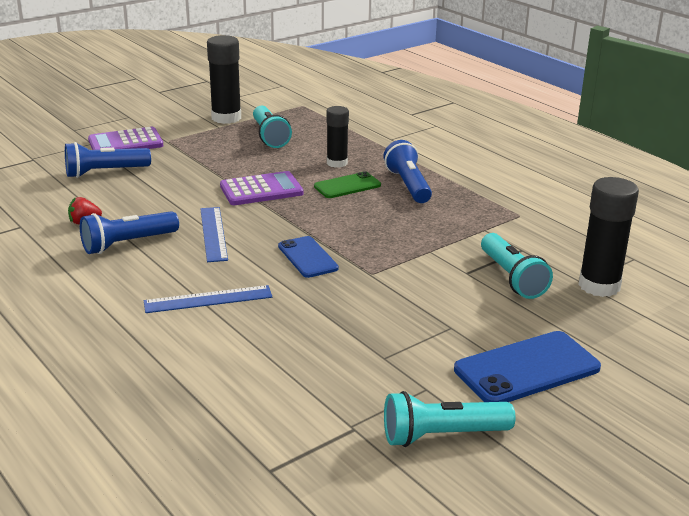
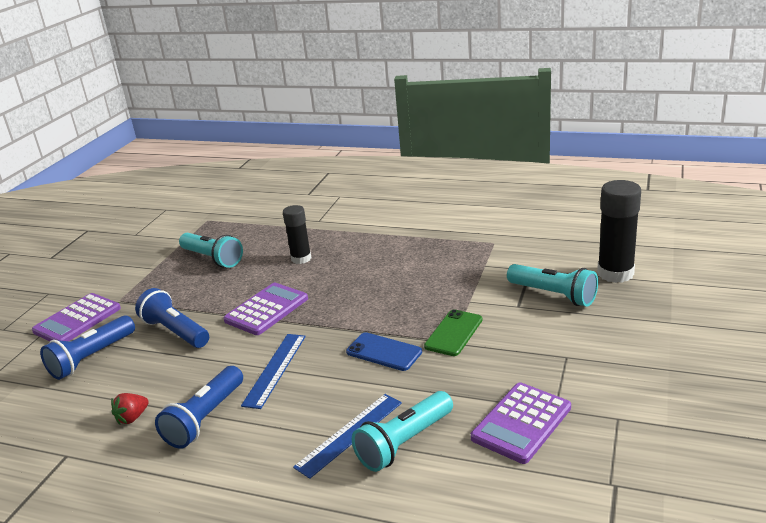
camera: 30 degrees left, 0 degrees up
blue ruler [200,207,228,262] -> blue ruler turned 60 degrees clockwise [241,334,306,409]
black glue stick [207,35,241,124] -> none
green phone [314,171,381,198] -> green phone moved to [424,309,482,356]
blue flashlight [383,140,432,203] -> blue flashlight moved to [135,288,209,348]
turquoise flashlight [384,391,516,447] -> turquoise flashlight moved to [352,391,453,472]
blue phone [454,331,601,402] -> none
none -> purple calculator [471,382,571,464]

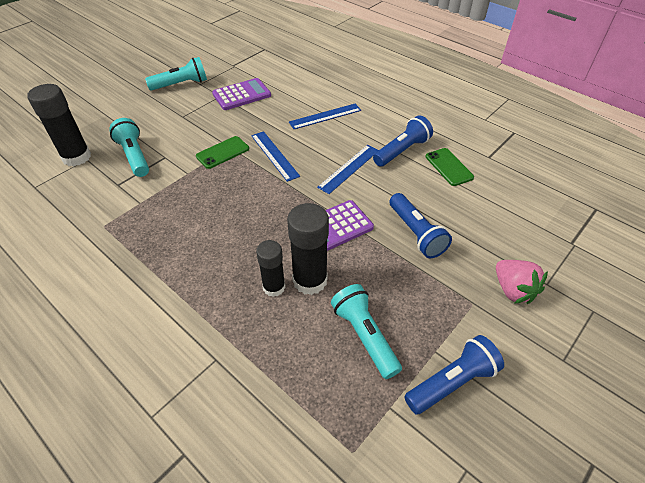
camera: 160 degrees left, 20 degrees up
purple calculator [32,293,121,341] -> pink strawberry [496,260,548,304]
blue flashlight [40,315,135,380] -> blue flashlight moved to [404,335,504,415]
red strawberry [111,393,149,425] -> green phone [425,148,474,186]
blue phone [346,332,422,371] -> blue ruler [251,131,300,182]
turquoise flashlight [352,391,453,472] -> turquoise flashlight moved to [145,57,207,91]
none -> black glue stick [287,203,329,295]

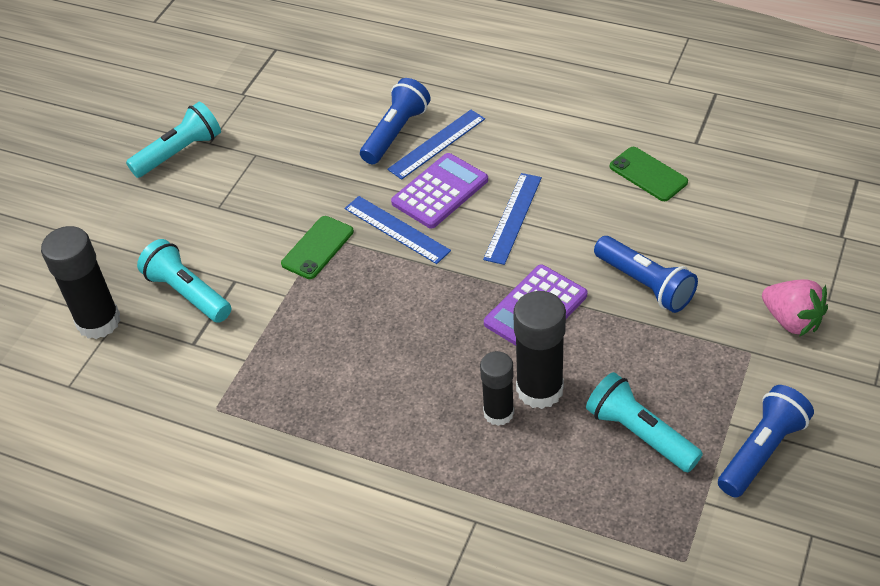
camera: 15 degrees left, 0 degrees up
purple calculator [212,78,271,110] -> purple calculator moved to [391,153,488,229]
blue flashlight [373,115,433,167] -> blue flashlight moved to [360,78,431,164]

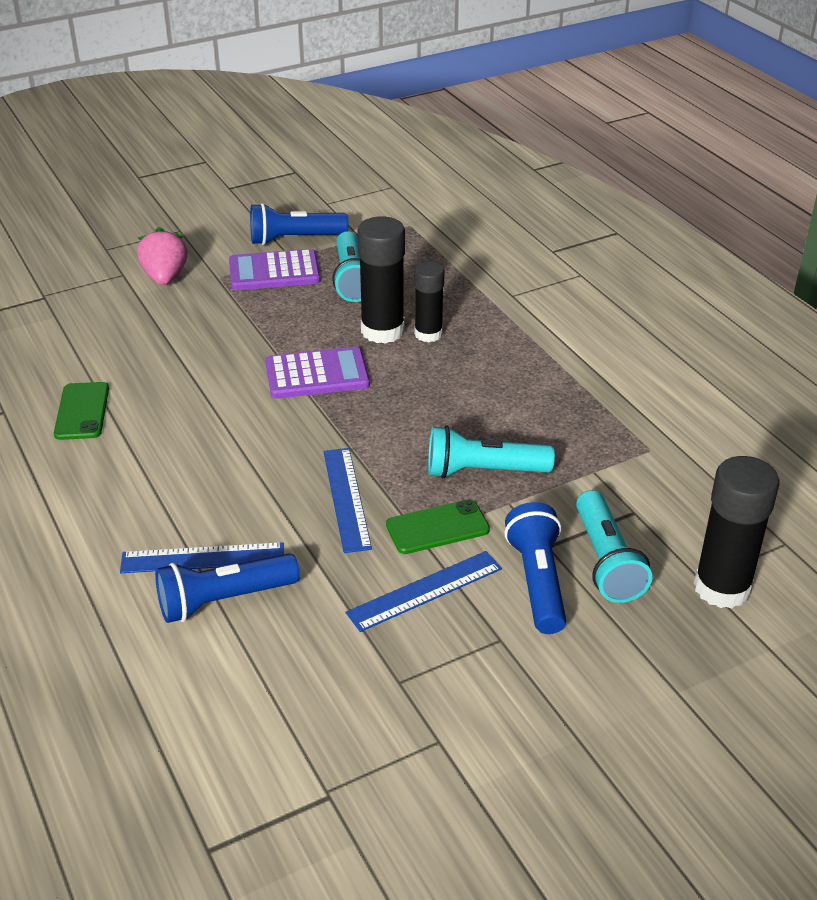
camera: 145 degrees left, 10 degrees down
turquoise flashlight [126,102,221,178] -> turquoise flashlight moved to [428,425,555,478]
purple calculator [391,153,488,229] -> purple calculator moved to [229,249,321,290]
blue ruler [483,173,542,265] -> blue ruler moved to [346,551,502,632]
blue flashlight [594,236,698,313] -> blue flashlight moved to [504,502,566,634]

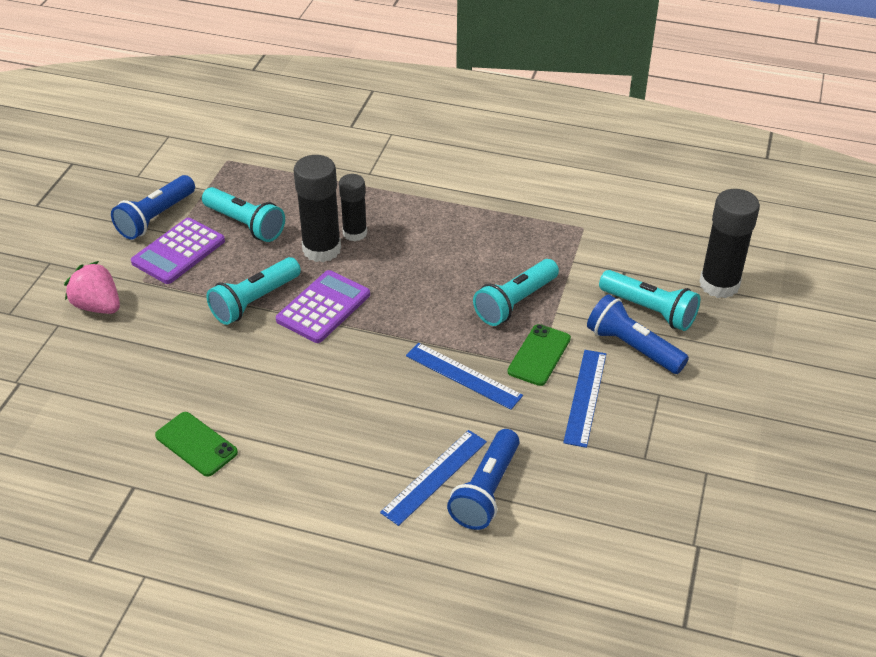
camera: 45 degrees left, 5 degrees up
none -> turquoise flashlight [206,257,301,325]

